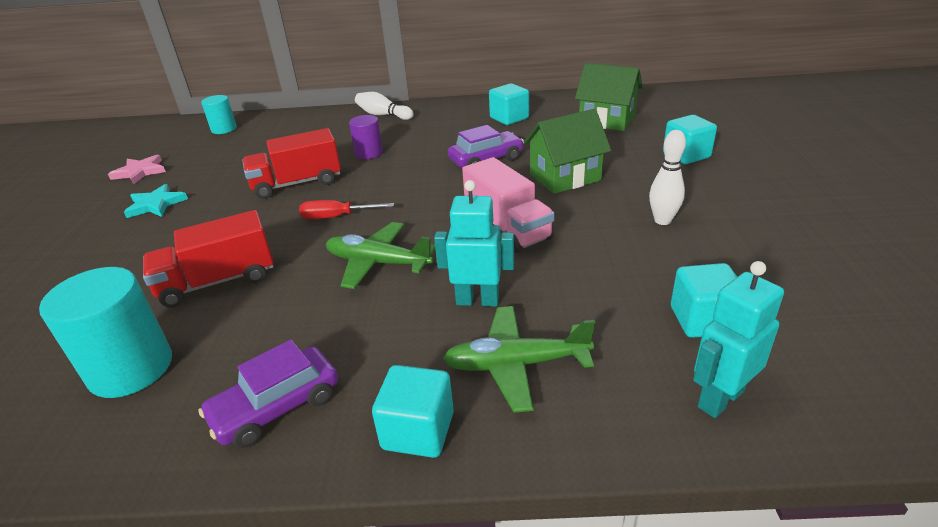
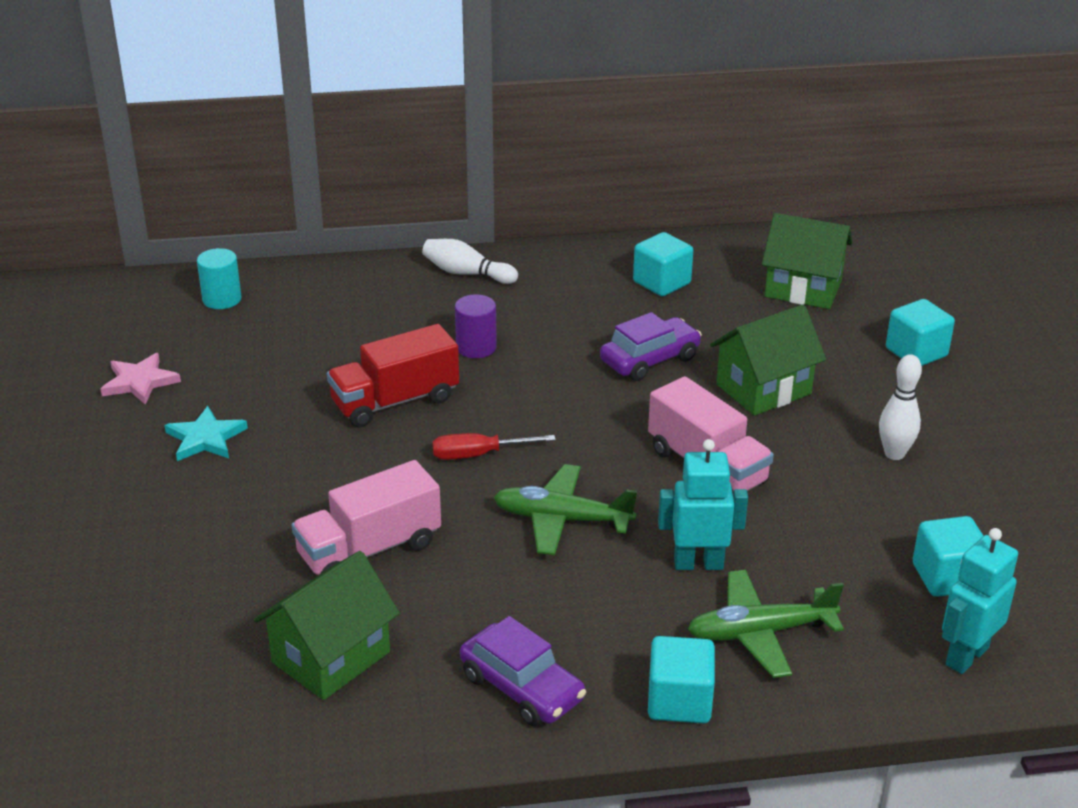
camera: 10 degrees left, 0 degrees up
turquoise cylinder [39,267,172,398] -> green house [254,551,400,700]
red truck [143,210,274,308] -> pink truck [291,460,441,575]
purple car [199,340,338,448] -> purple car turned 90 degrees counterclockwise [460,616,586,726]

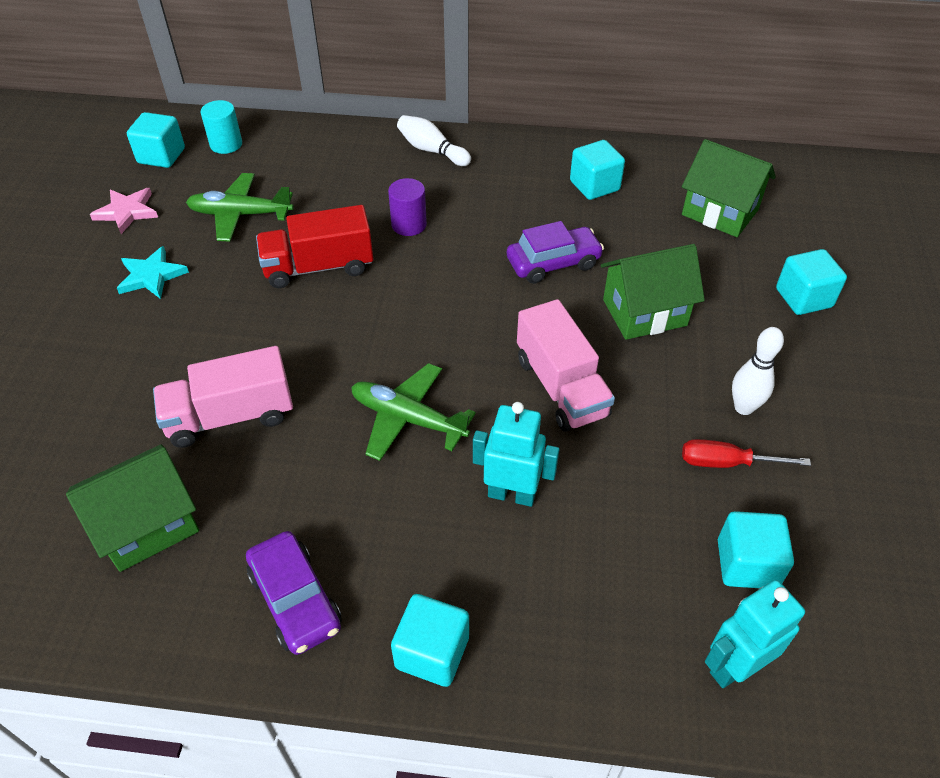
camera: 15 degrees right, 15 degrees up
red screwdriver [432,433,556,460] -> red screwdriver moved to [682,439,811,468]
green plane [687,570,844,678] -> green plane moved to [186,173,294,241]
none -> turquoise cube [127,112,185,168]

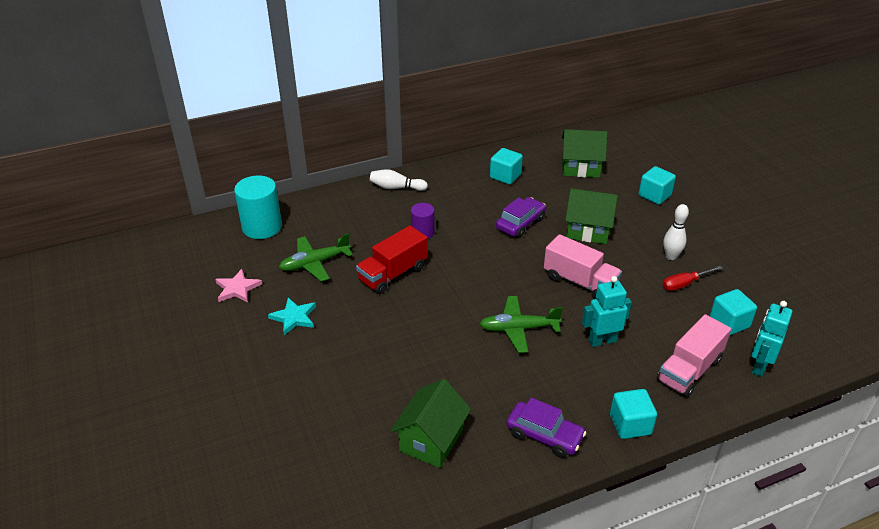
camera: 30 degrees left, 10 degrees down
turquoise cube [127,112,185,168] -> none
pink truck [153,346,293,448] -> pink truck moved to [657,314,731,398]
turquoise cylinder [201,100,242,154] -> turquoise cylinder [234,176,282,239], size x1.72
green house [601,244,705,340] -> green house turned 60 degrees clockwise [565,188,618,244]

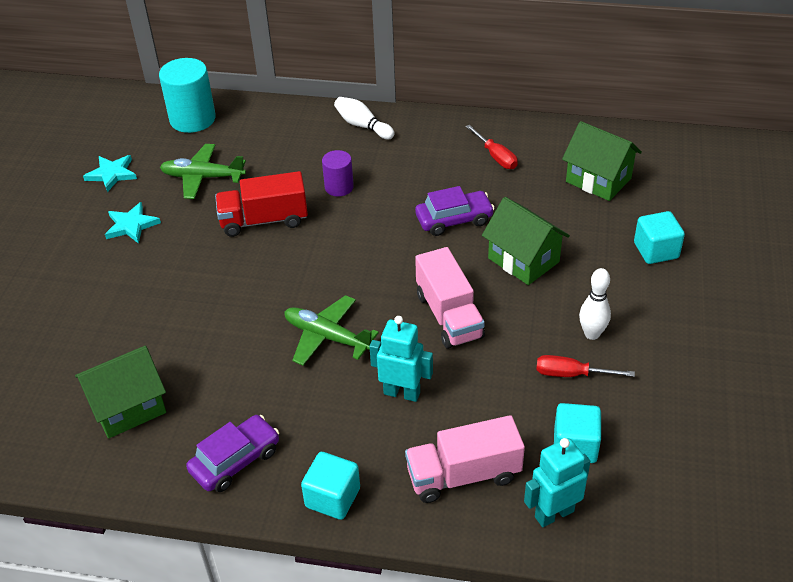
camera: 35 degrees right, 5 degrees up
pink star [215,269,262,303] -> turquoise star [83,155,137,192]
turquoise cube [490,148,523,185] -> red screwdriver [466,125,518,169]
purple car [507,397,586,458] -> purple car turned 105 degrees counterclockwise [186,415,279,492]

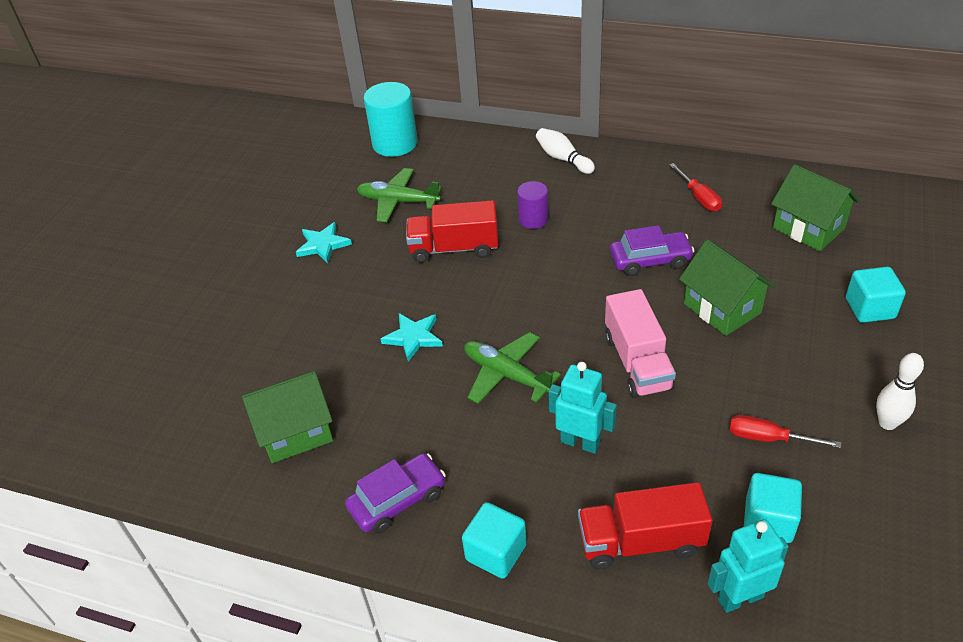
camera: 10 degrees right, 0 degrees up
turquoise star [83,155,137,192] -> turquoise star moved to [381,313,443,362]
pink truck [405,415,525,503] -> red truck [578,482,712,570]
white bowling pin [579,268,611,340] -> white bowling pin moved to [876,353,924,430]

